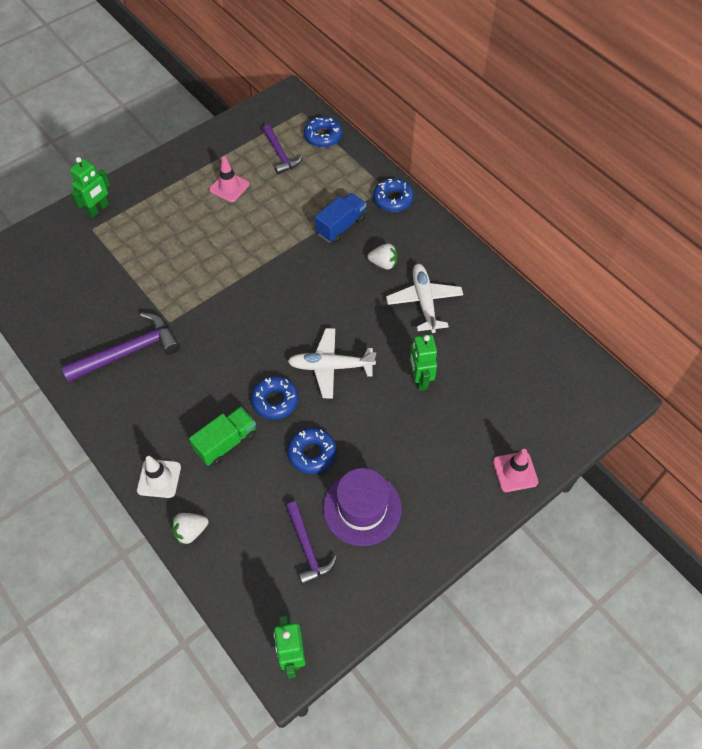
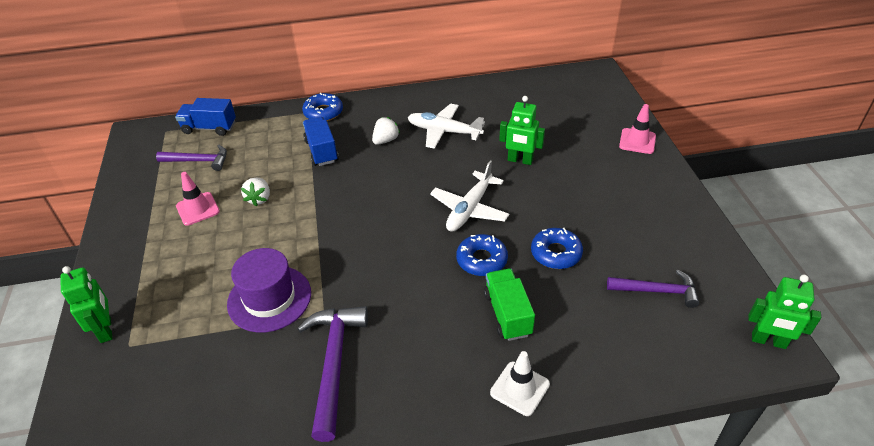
camera: 60 degrees left, 15 degrees down
white strawberry [172,513,208,545] -> white strawberry moved to [241,178,270,206]
blue donut [304,116,342,148] -> blue truck [175,98,236,136]
purple hat [323,468,402,546] -> purple hat moved to [227,248,311,333]

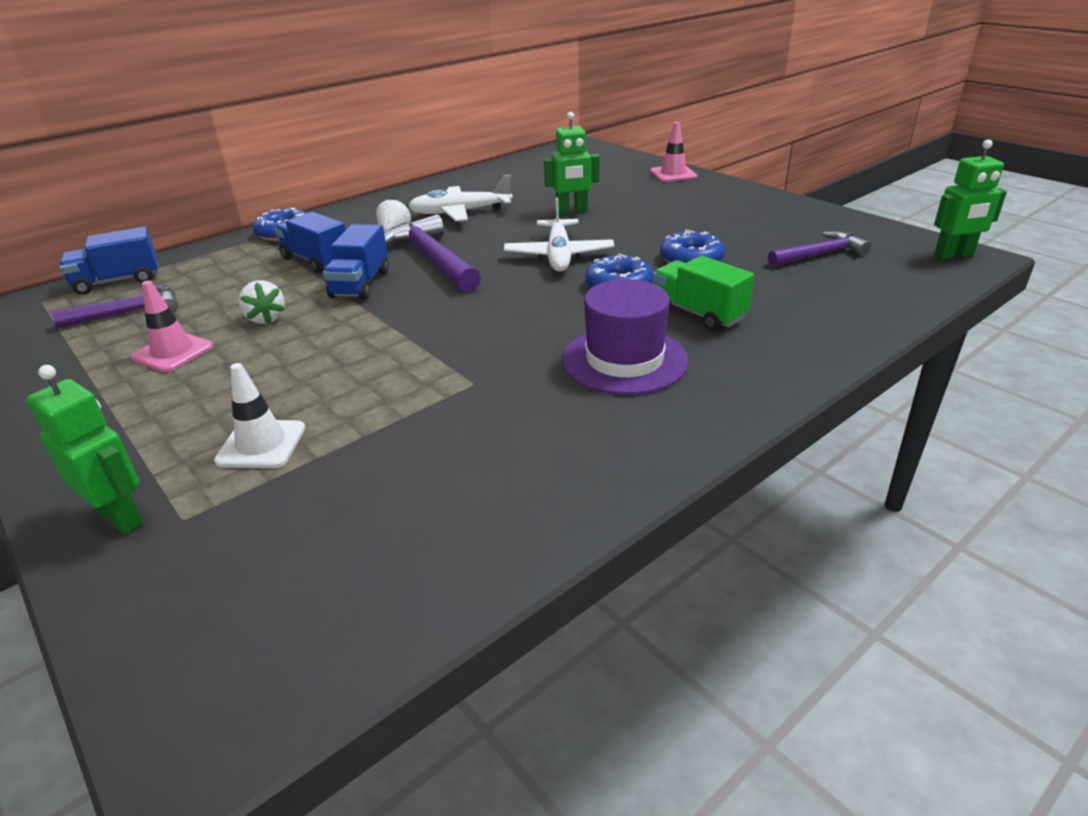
camera: 30 degrees left, 10 degrees down
purple hat [227,248,311,333] -> purple hat moved to [562,279,689,395]
purple hammer [297,306,368,442] -> purple hammer moved to [384,214,481,292]
white traffic cone [490,351,550,416] -> white traffic cone moved to [214,363,305,468]
none -> blue truck [323,224,389,300]

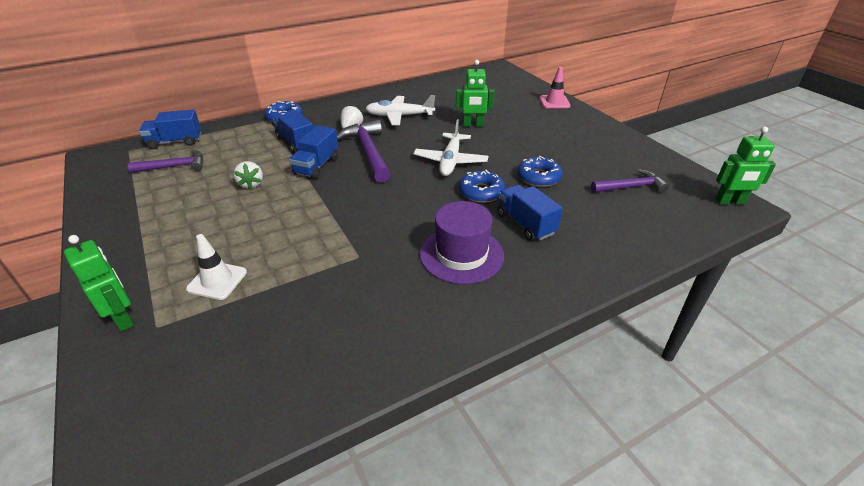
camera: 10 degrees right, 5 degrees up
pink traffic cone [131,281,213,372] -> none
green truck [653,256,754,331] -> blue truck [497,185,563,241]

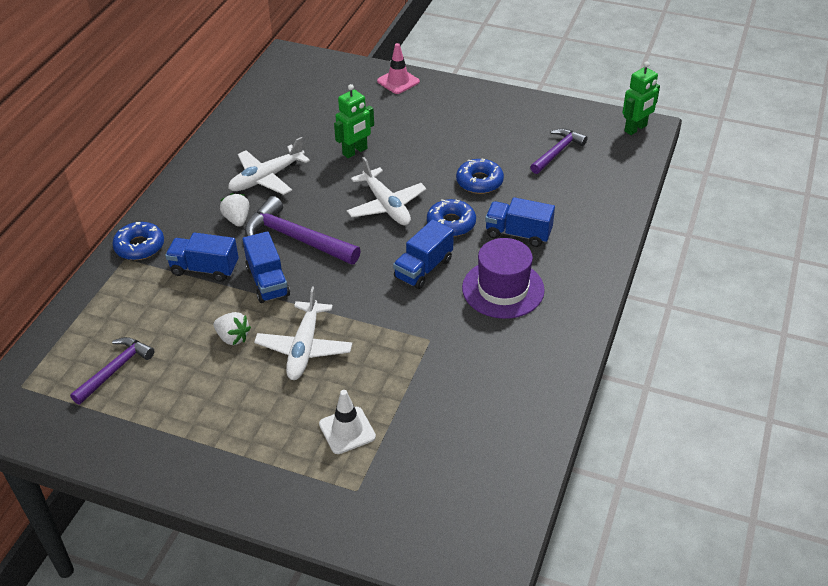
camera: 40 degrees left, 5 degrees up
green robot [64,235,134,332] -> none
blue truck [139,109,201,149] -> blue truck moved to [393,220,454,289]
none -> white plane [254,287,352,380]

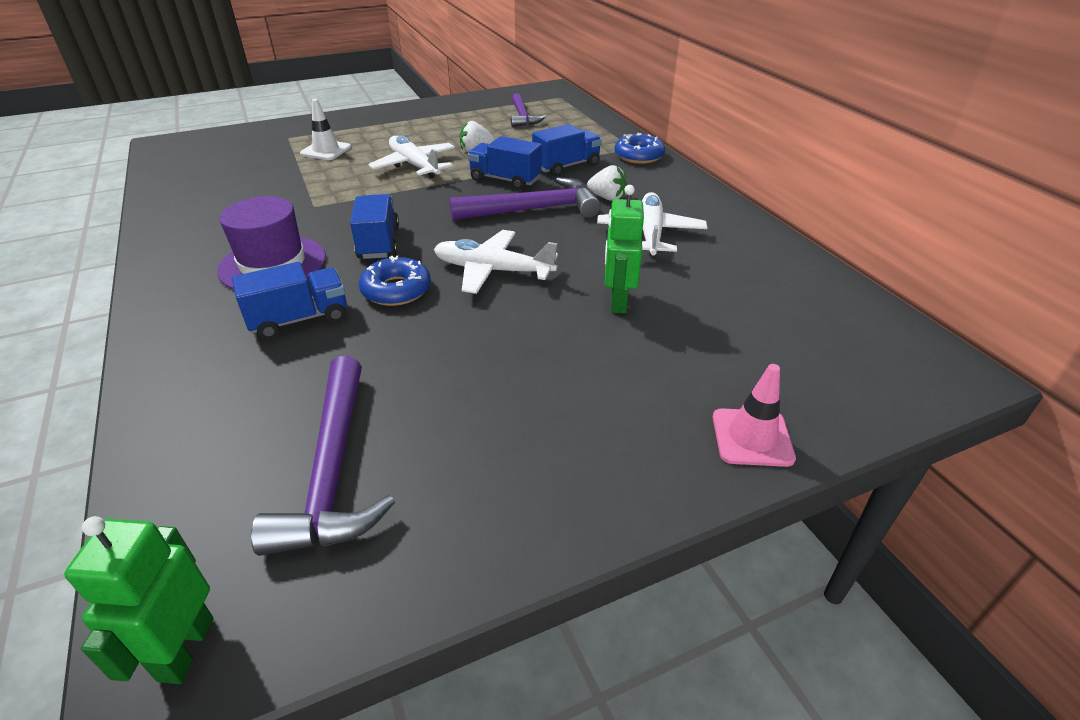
camera: 135 degrees right, 5 degrees down
blue donut [456,158,504,194] -> none
purple hammer [530,129,588,174] -> purple hammer [251,356,395,556], size x1.54

